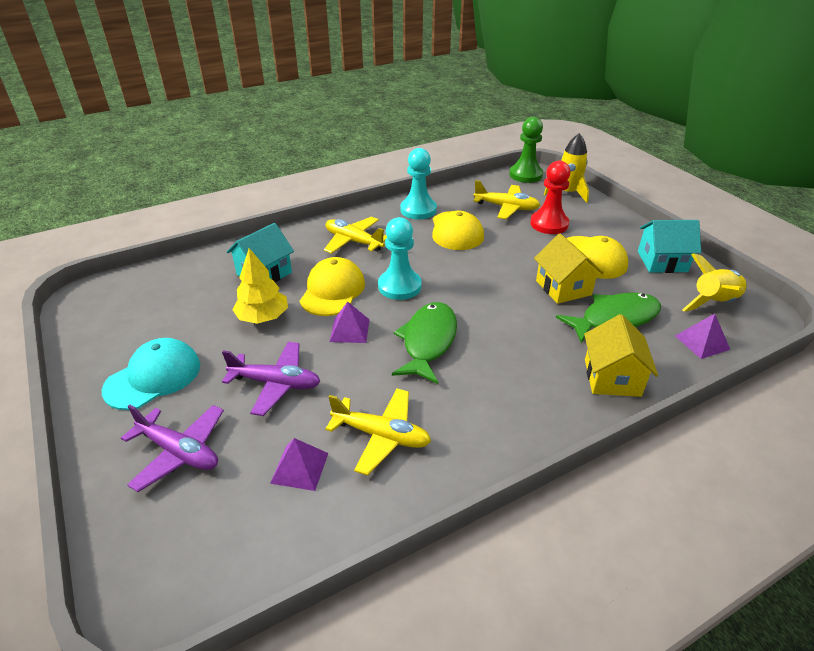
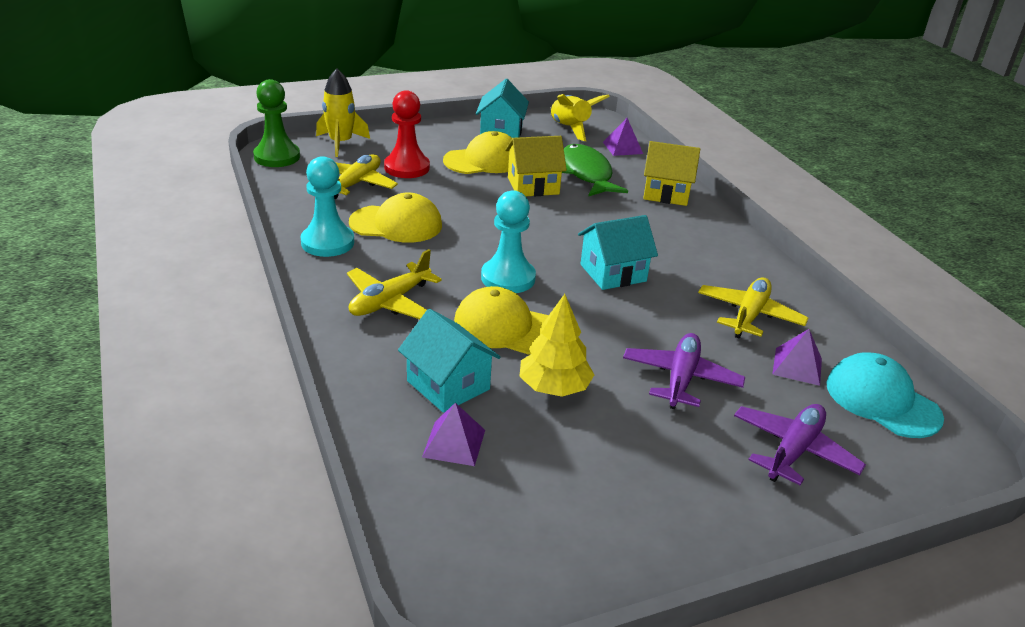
camera: 85 degrees left, 5 degrees down
turquoise cap [102,338,200,410] -> turquoise cap moved to [827,352,944,438]
purple pyramid [330,302,370,343] -> purple pyramid moved to [422,403,485,466]
green fish [392,302,457,384] -> turquoise house [578,215,658,290]

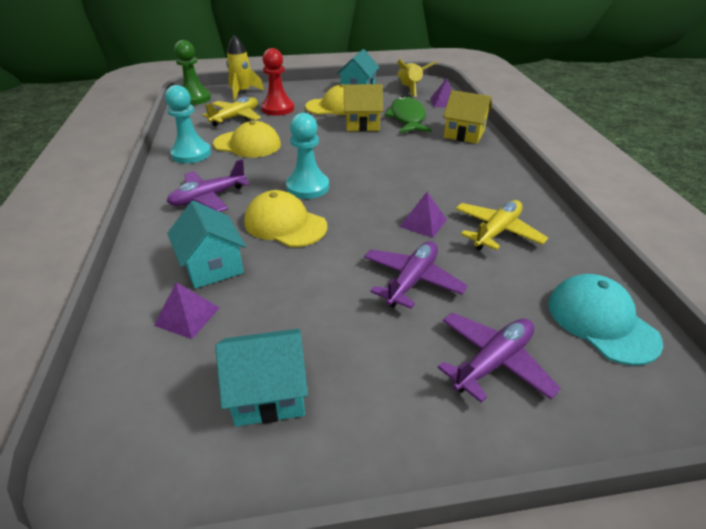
camera: 15 degrees right, 5 degrees up
yellow plane [347,249,442,319] -> purple plane [167,159,250,212]
yellow tree [519,294,594,397] -> none
turquoise house [578,215,658,290] -> turquoise house moved to [215,329,308,427]
purple pyramid [772,329,822,386] -> purple pyramid moved to [399,192,447,238]

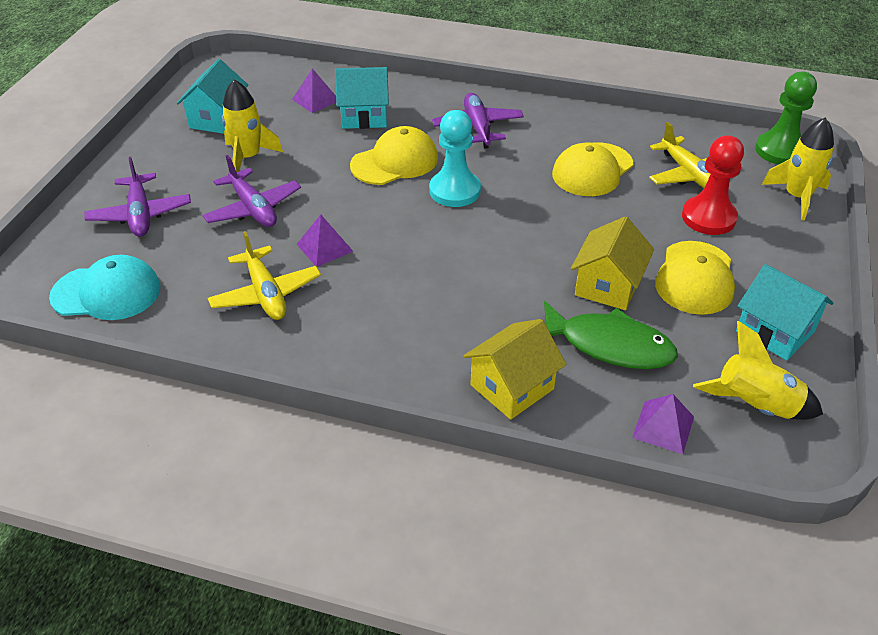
camera: 115 degrees right, 5 degrees up
turquoise pawn [165,85,211,163] -> none
none -> yellow rocket [222,79,283,172]

